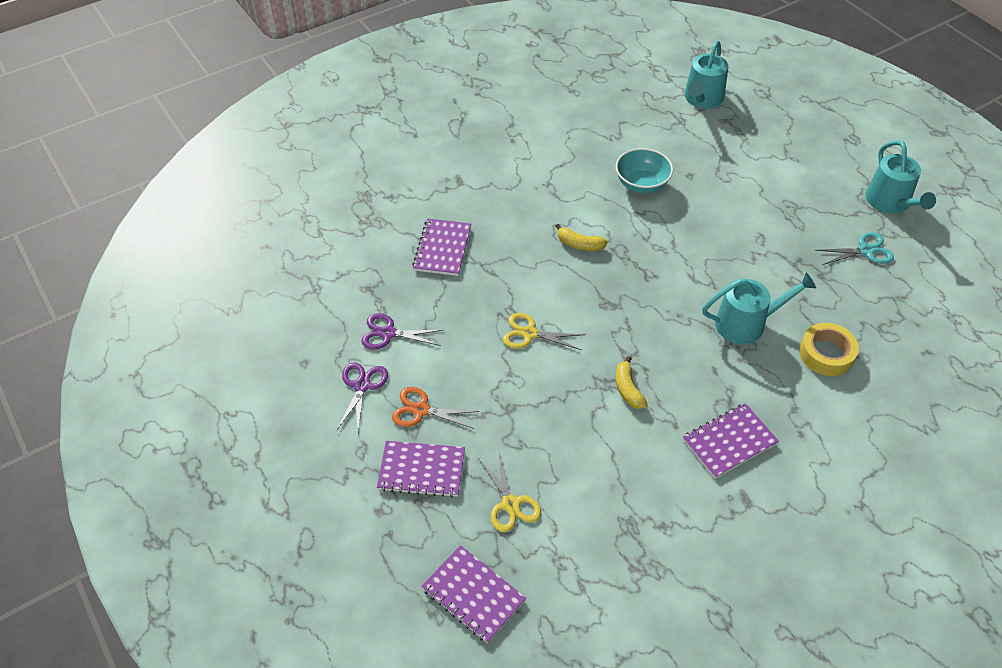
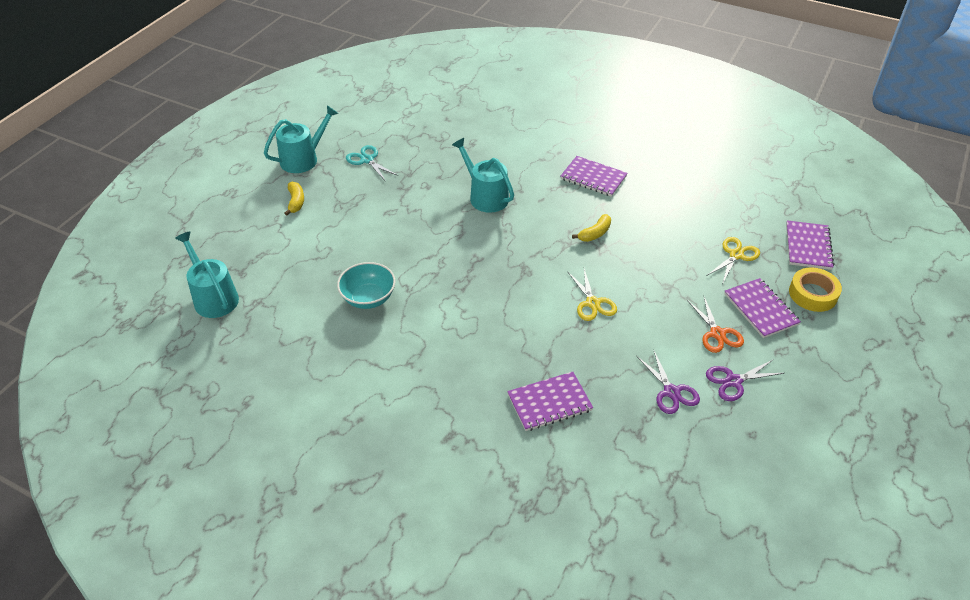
camera: 120 degrees left, 5 degrees down
yellow banana [555,224,608,251] -> yellow banana moved to [284,181,304,216]
turquoise watering can [684,41,728,109] -> turquoise watering can turned 120 degrees counterclockwise [175,231,239,318]
yellow tape [799,323,859,376] -> yellow tape moved to [789,267,842,312]

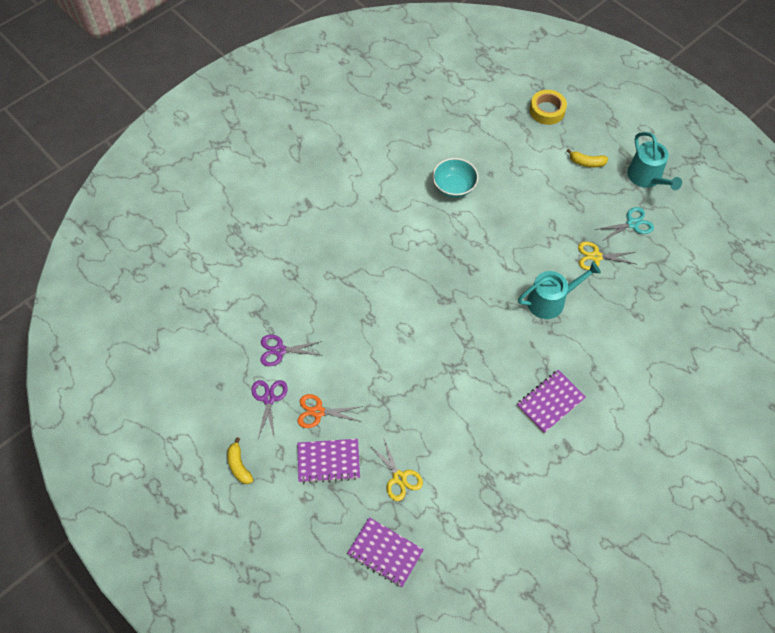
camera: 110 degrees right, 15 degrees up
turquoise watering can [175,231,239,318] -> none
purple notebook [507,372,593,431] -> none
yellow scissors [567,269,617,321] -> yellow scissors moved to [578,242,638,270]
yellow banana [572,214,611,242] -> yellow banana moved to [227,437,254,484]
yellow tape [789,267,842,312] -> yellow tape moved to [530,90,567,125]

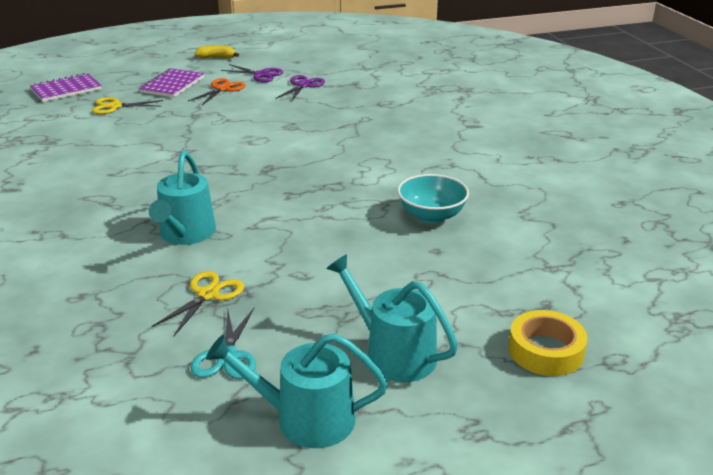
camera: 115 degrees right, 30 degrees down
purple notebook [517,370,586,433] -> none
yellow banana [567,149,608,168] -> turquoise watering can [326,254,458,382]

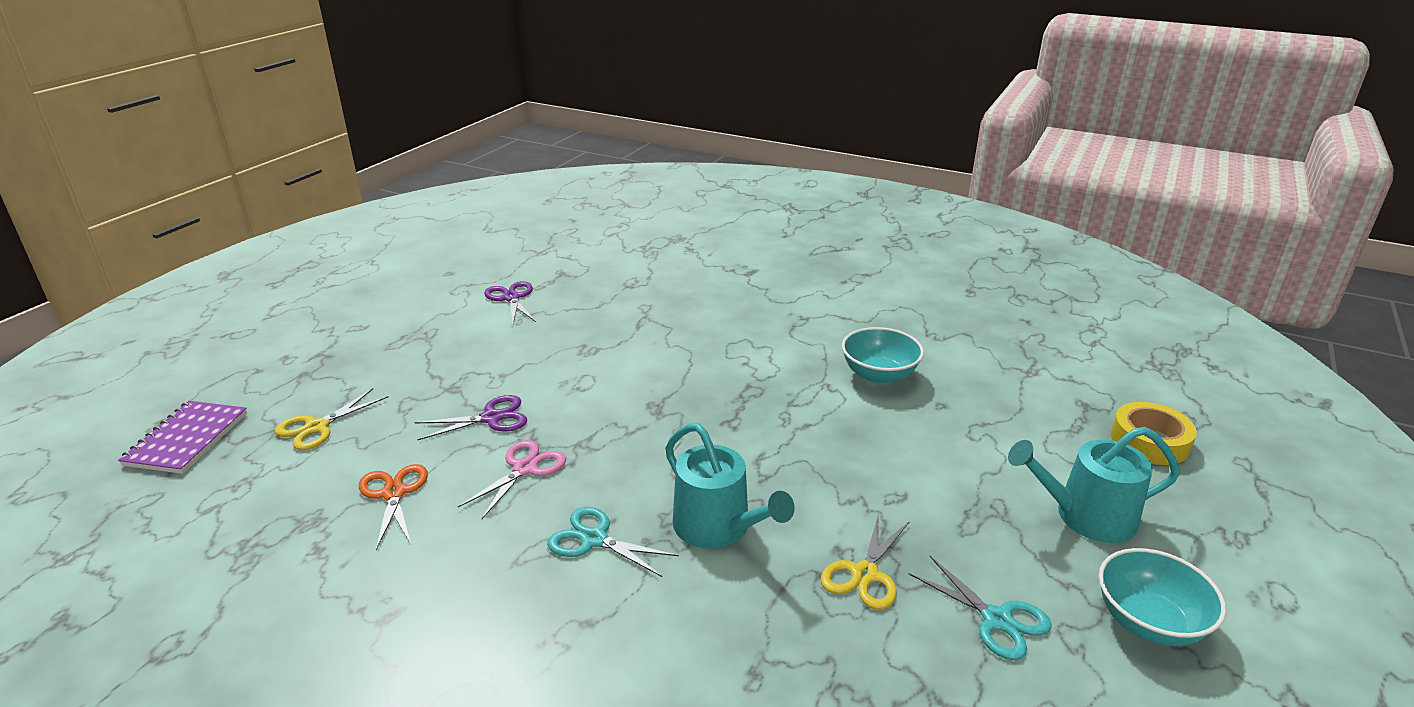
camera: 45 degrees left, 0 degrees up
purple notebook [139,68,204,98] -> none
yellow scissors [152,271,244,336] -> yellow scissors turned 135 degrees counterclockwise [820,513,910,610]
orange scissors [188,78,246,105] -> orange scissors moved to [359,464,428,550]
yellow banana [194,45,239,58] -> none
turquoise watering can [206,333,388,448] -> turquoise bowl [1099,548,1226,646]
purple scissors [220,64,283,82] -> purple scissors moved to [415,395,527,440]
none -> pink scissors [458,440,566,519]
none -> turquoise scissors [547,507,679,577]

